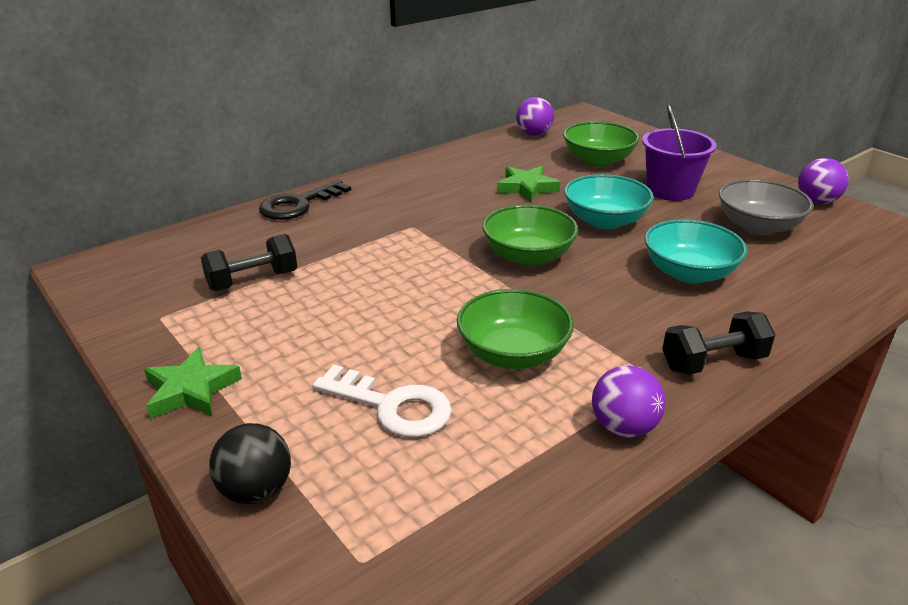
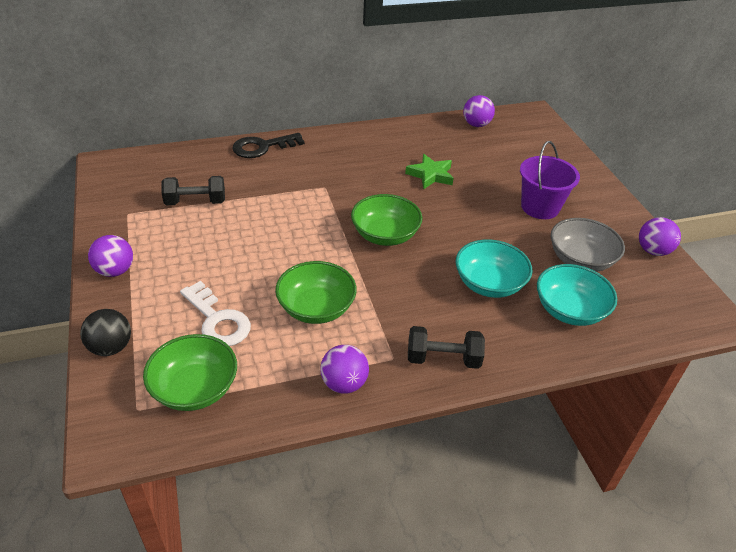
camera: 20 degrees right, 10 degrees up
green star [144,347,242,419] -> purple ball [88,235,133,277]
green bowl [563,122,639,167] -> green bowl moved to [143,334,237,411]
turquoise bowl [564,174,654,229] -> turquoise bowl moved to [537,264,617,326]

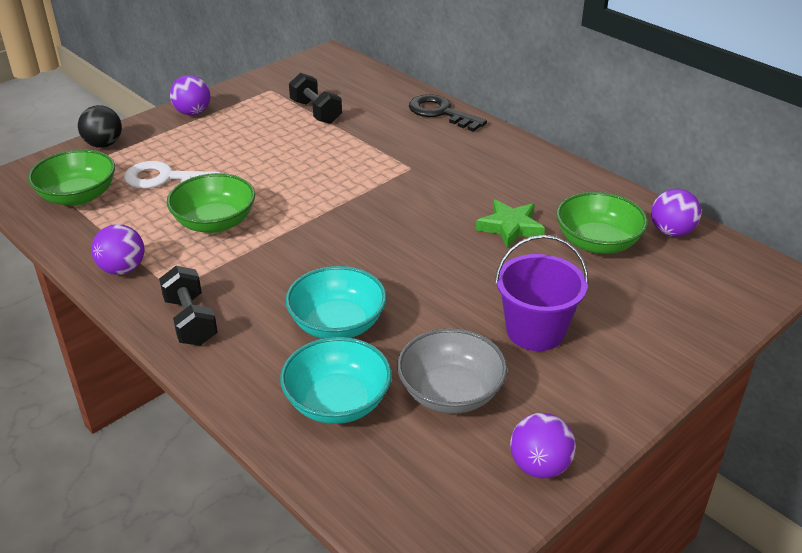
camera: 65 degrees right, 5 degrees down
white key [180,281,251,346] -> white key turned 75 degrees clockwise [124,161,220,189]
green bowl [351,194,422,246] -> green bowl moved to [556,192,648,254]

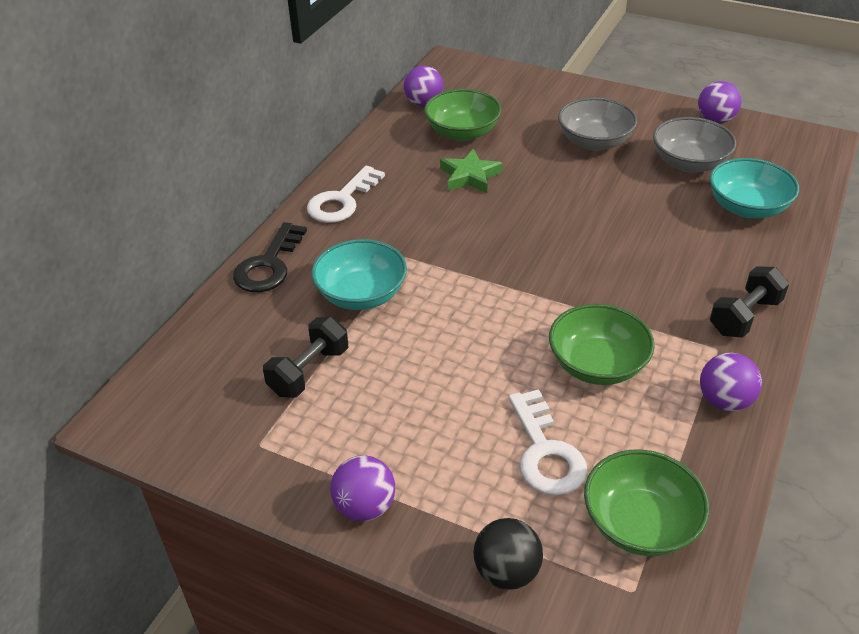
camera: 110 degrees left, 5 degrees up
turquoise bowl [285,266,387,339] -> turquoise bowl moved to [311,239,407,310]
purple bucket [495,235,588,351] -> grey bowl [558,97,637,151]
none -> white key [307,165,385,223]

